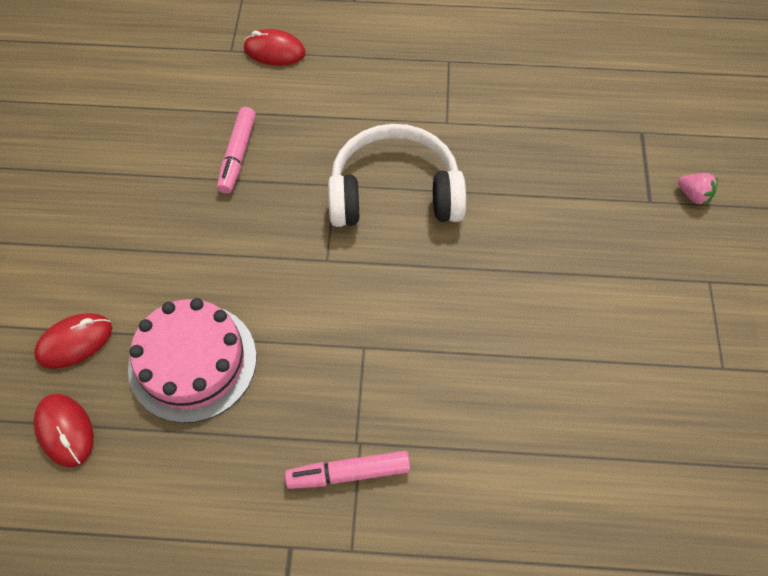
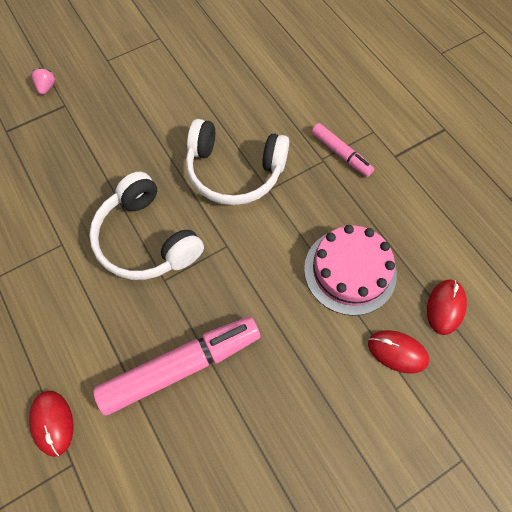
camera: 125 degrees left, 5 degrees up
pink marker [217,107,256,194] -> pink marker [93,316,260,416], size x1.84
none -> white headphones [186,119,289,205]

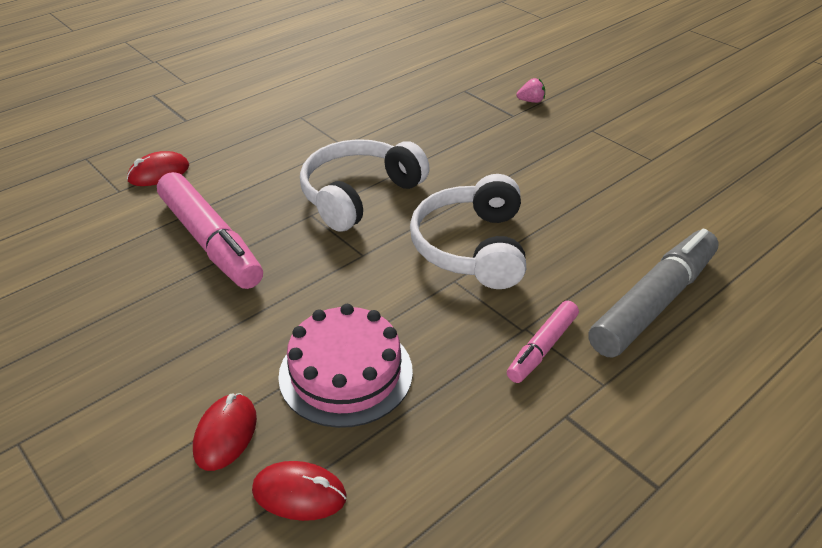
camera: 80 degrees right, 25 degrees down
none -> grey marker [588,229,719,357]

